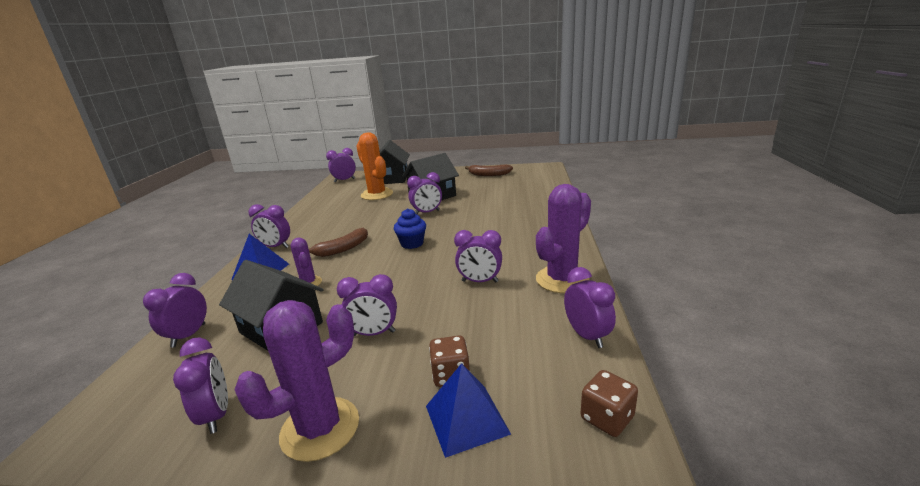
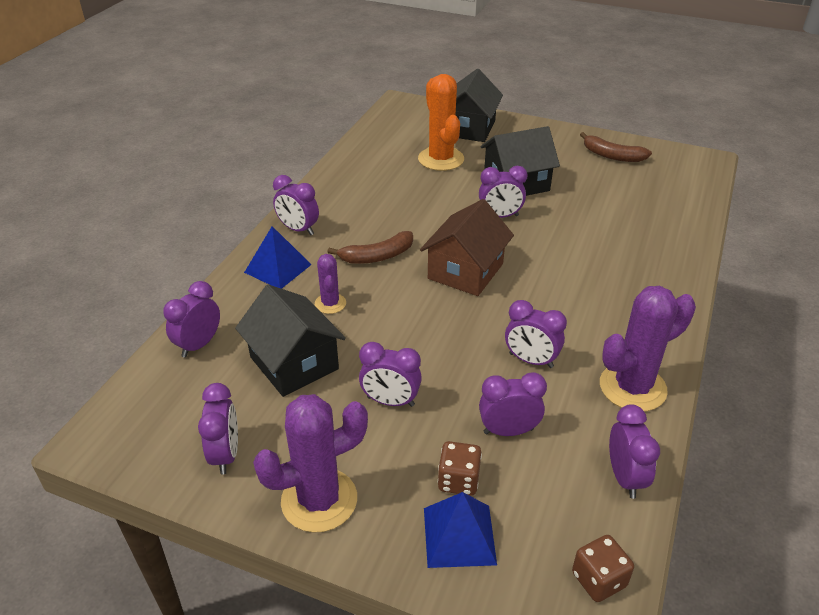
camera: 15 degrees right, 15 degrees up
purple clock [326,148,356,182] -> purple clock moved to [479,372,547,436]
blue cupcake [394,208,426,249] -> brown house [420,199,514,296]

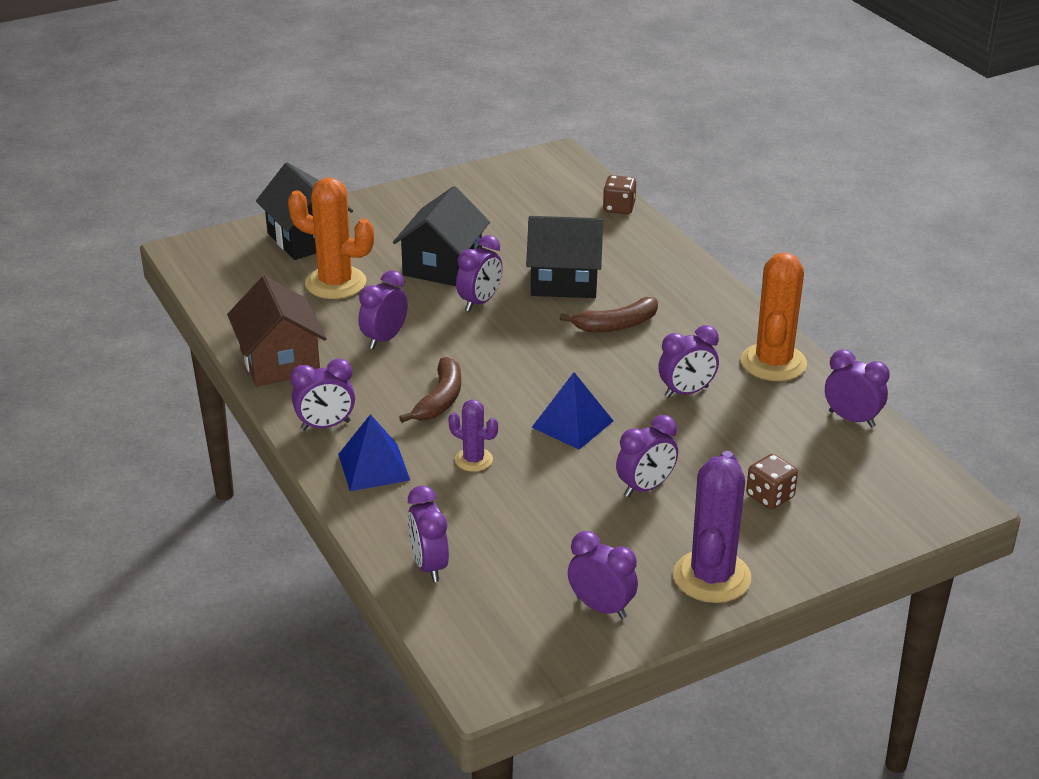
camera: 50 degrees left, 5 degrees down
black house [235,285,346,397] -> black house moved to [526,216,603,298]
brown house [420,199,514,296] -> brown house moved to [227,276,327,386]
blue pyramid [424,492,497,568] -> blue pyramid moved to [532,372,613,450]
purple clock [479,372,547,436] -> purple clock moved to [358,270,408,349]
brown dice [572,535,634,602] -> brown dice moved to [603,175,636,214]
brown banana [580,132,652,162] -> brown banana moved to [560,297,658,332]
purple cactus [600,286,696,412] -> orange cactus [741,253,807,381]

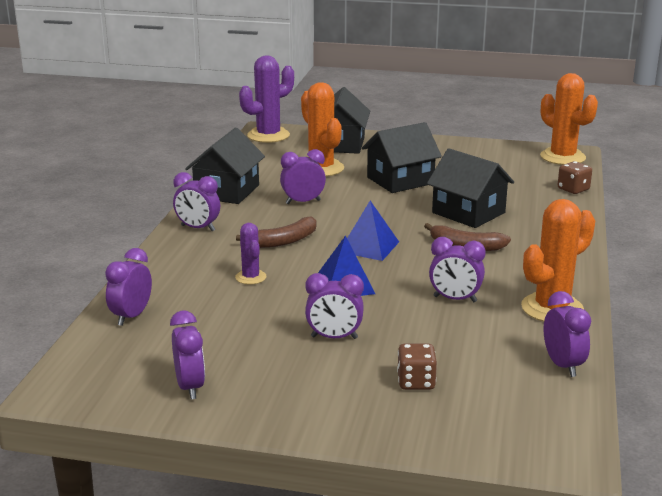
camera: 40 degrees right, 10 degrees down
brown house [227,276,327,386] -> black house [185,127,265,204]
blue pyramid [338,414,410,491] -> blue pyramid moved to [347,201,399,261]
purple clock [456,235,503,311] -> none
purple cactus [673,451,751,603] -> purple cactus moved to [239,55,294,143]
none -> orange cactus [540,73,598,165]

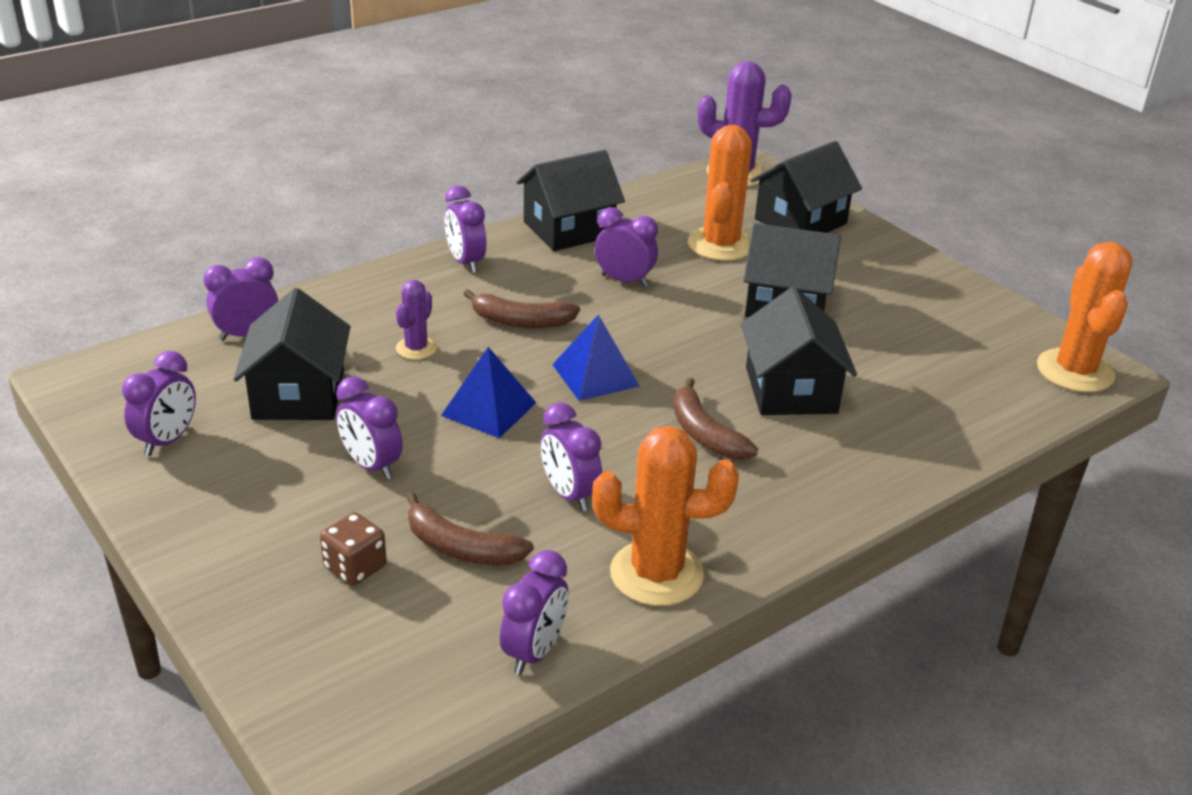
camera: 40 degrees right, 10 degrees up
brown dice [558,161,592,194] -> none
none -> black house [233,288,351,420]
none -> brown banana [406,492,534,565]

